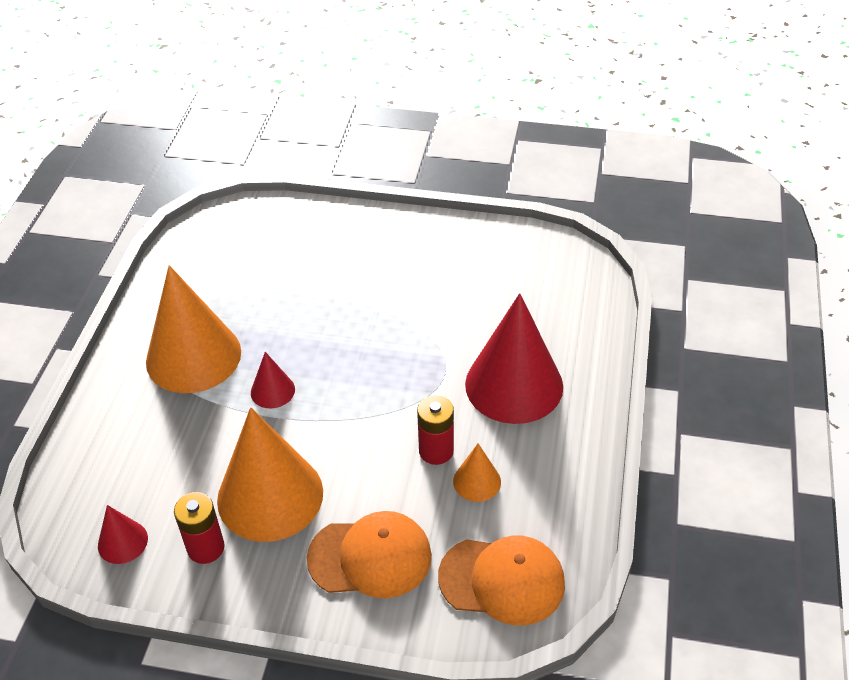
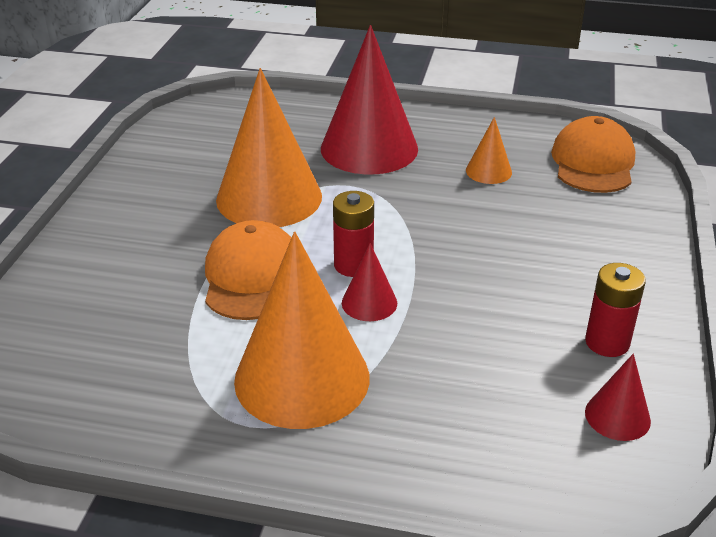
camera: 90 degrees left, 10 degrees down
orange cone [217,407,323,542] -> orange cone moved to [216,68,322,227]
orange cap [307,511,432,598] -> orange cap moved to [205,220,291,320]
red battery [417,395,454,465] -> red battery moved to [333,191,374,277]

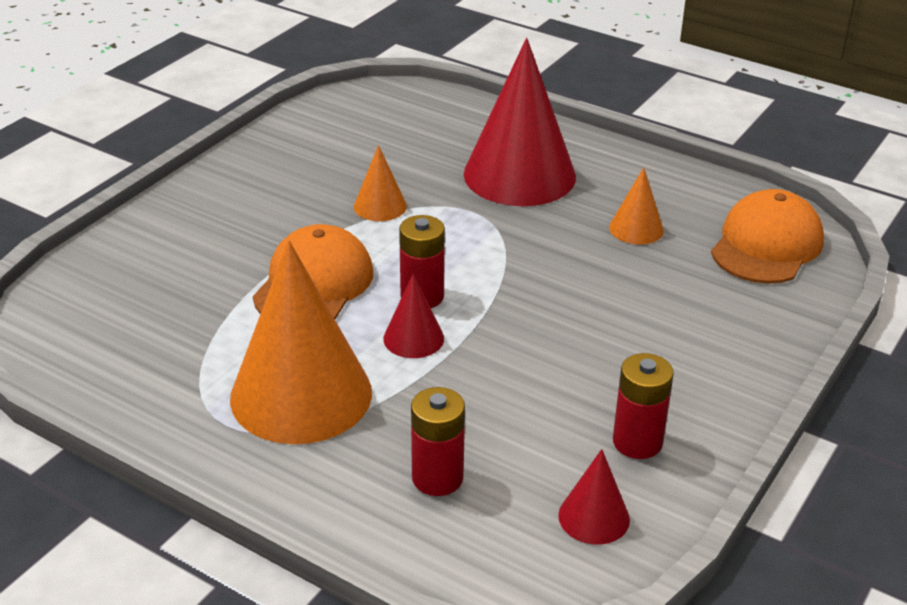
camera: 20 degrees right, 0 degrees up
orange cone [216,68,322,227] -> orange cone [354,145,407,221], size x0.45
none -> red battery [411,387,465,496]

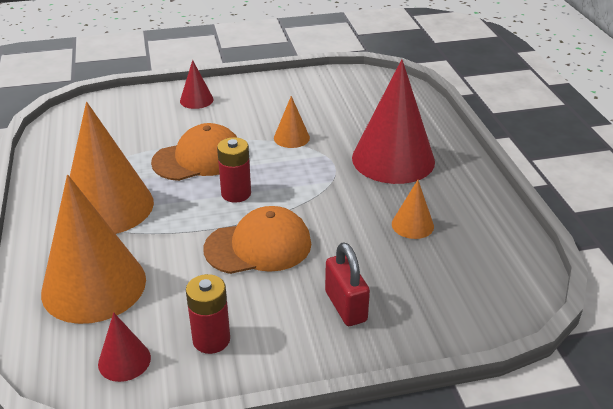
camera: 45 degrees right, 0 degrees up
red cone [383,274,444,358] -> red cone moved to [180,60,214,109]
red battery [411,387,465,496] -> orange cone [41,175,146,324]
orange cap [711,189,824,284] -> orange cap moved to [204,206,311,274]
none -> red padlock [325,242,370,326]

